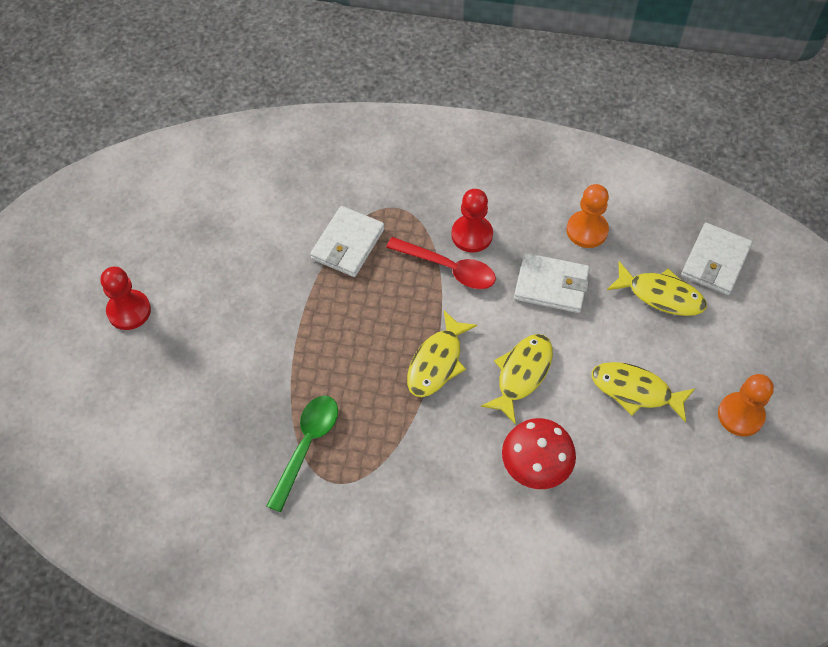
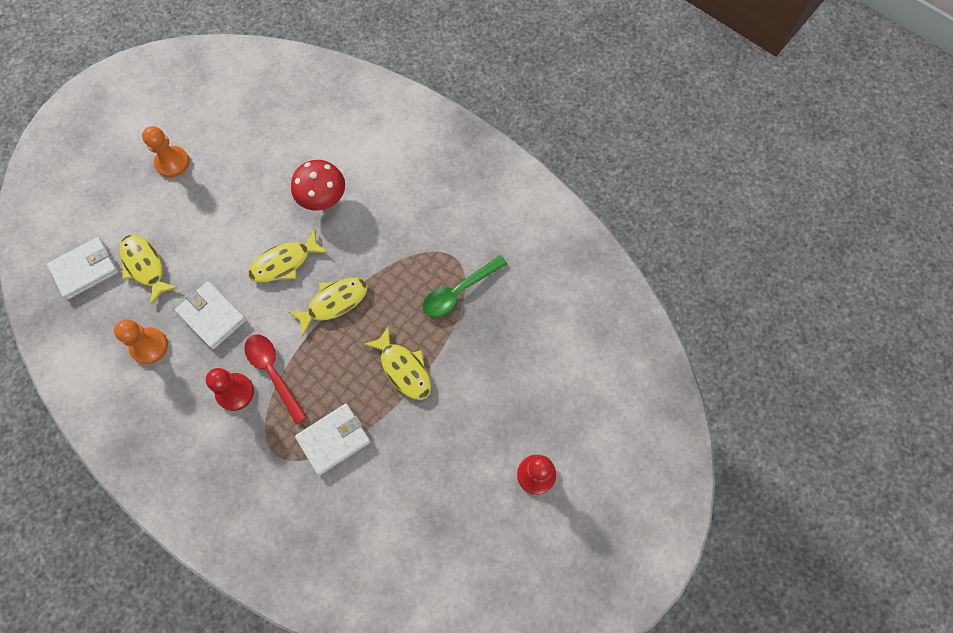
camera: 150 degrees left, 10 degrees up
yellow fish [592,362,695,423] -> yellow fish moved to [364,326,431,400]

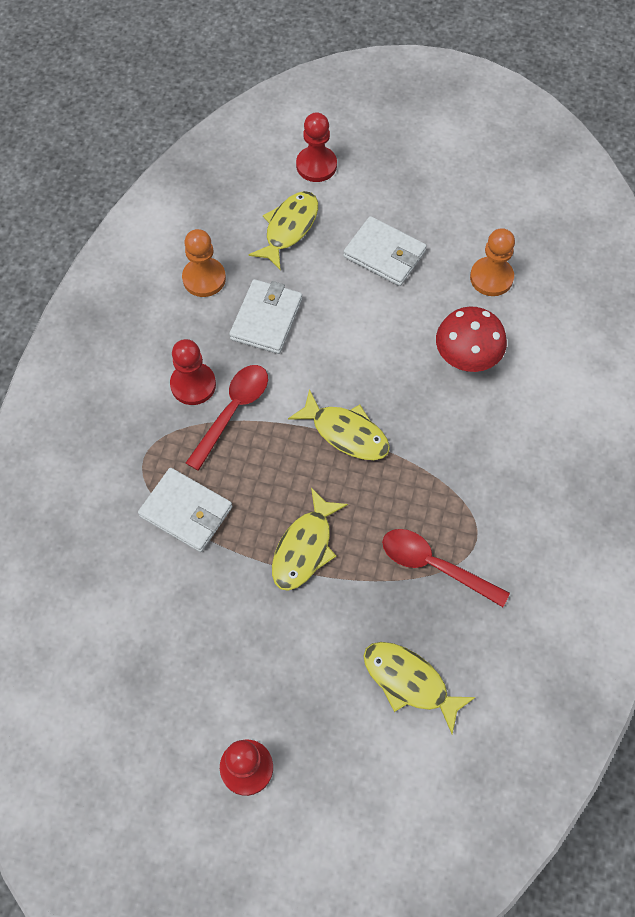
camera: 65 degrees right, 5 degrees down
white wallet [47,237,118,300] -> white wallet moved to [343,216,427,286]
orange pawn [142,126,190,178] -> orange pawn moved to [470,228,515,296]
yellow fish [248,229,328,283] -> yellow fish moved to [363,642,476,734]
green spoon [423,255,507,317] -> red spoon [382,529,510,607]
none -> red pawn [296,112,337,182]

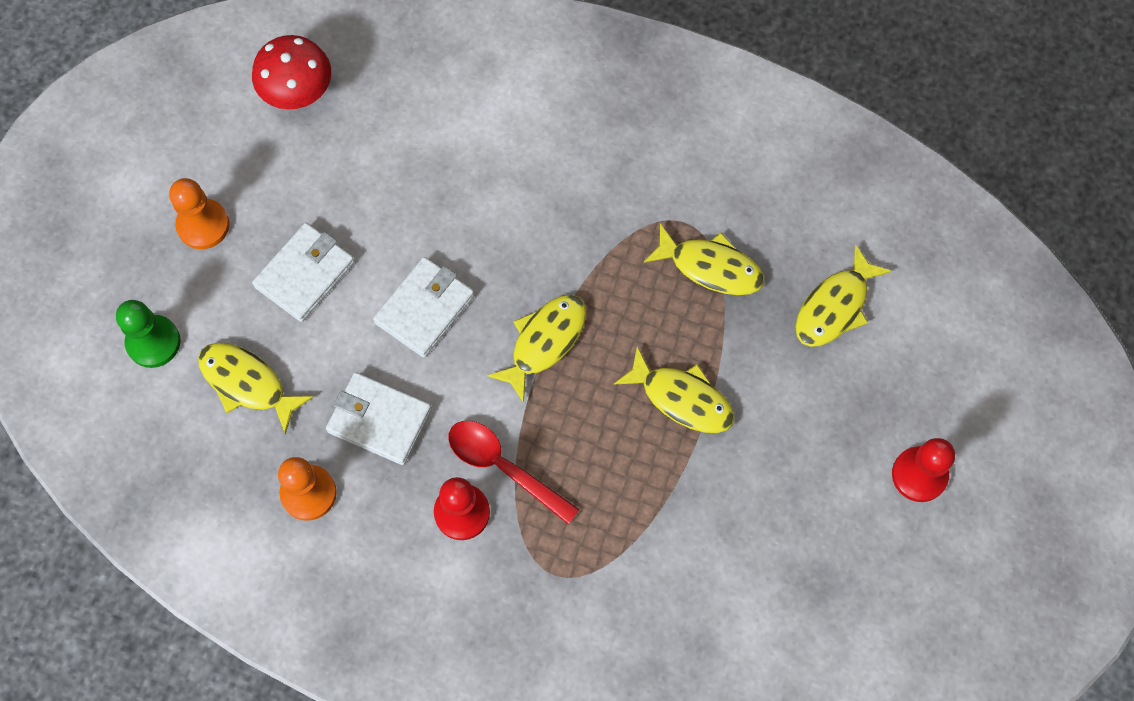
camera: 85 degrees left, 5 degrees up
white wallet [138,468,232,552] -> white wallet moved to [373,257,474,358]
red pawn [296,112,337,182] -> green pawn [116,300,180,368]
red spoon [382,529,510,607] -> yellow fish [644,224,764,295]
red mushroom [436,307,507,372] -> red mushroom moved to [252,35,331,110]
orange pawn [470,228,515,296] -> orange pawn moved to [169,178,230,249]

